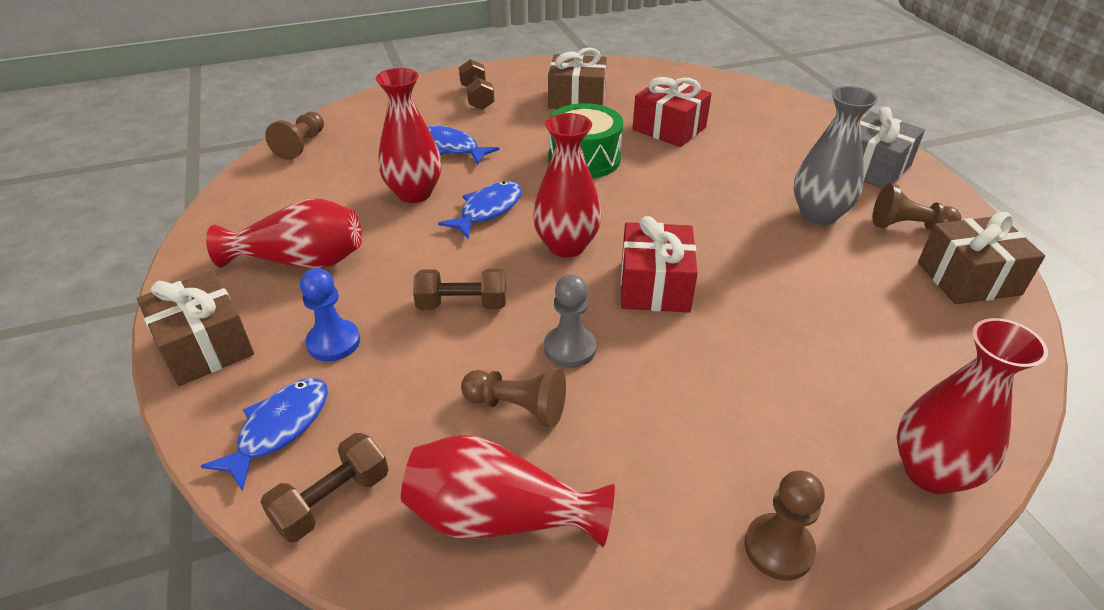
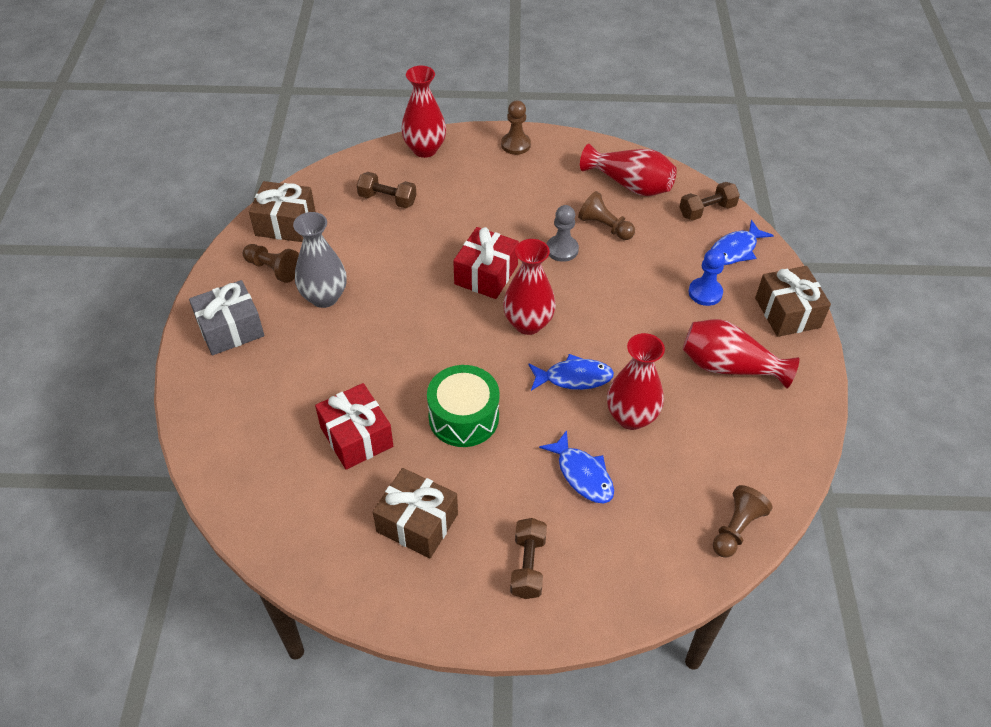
camera: 160 degrees left, 10 degrees up
brown dumbbell [413,269,506,310] -> brown dumbbell moved to [357,172,417,208]
blue fish [438,181,522,239] -> blue fish turned 150 degrees counterclockwise [528,354,614,391]

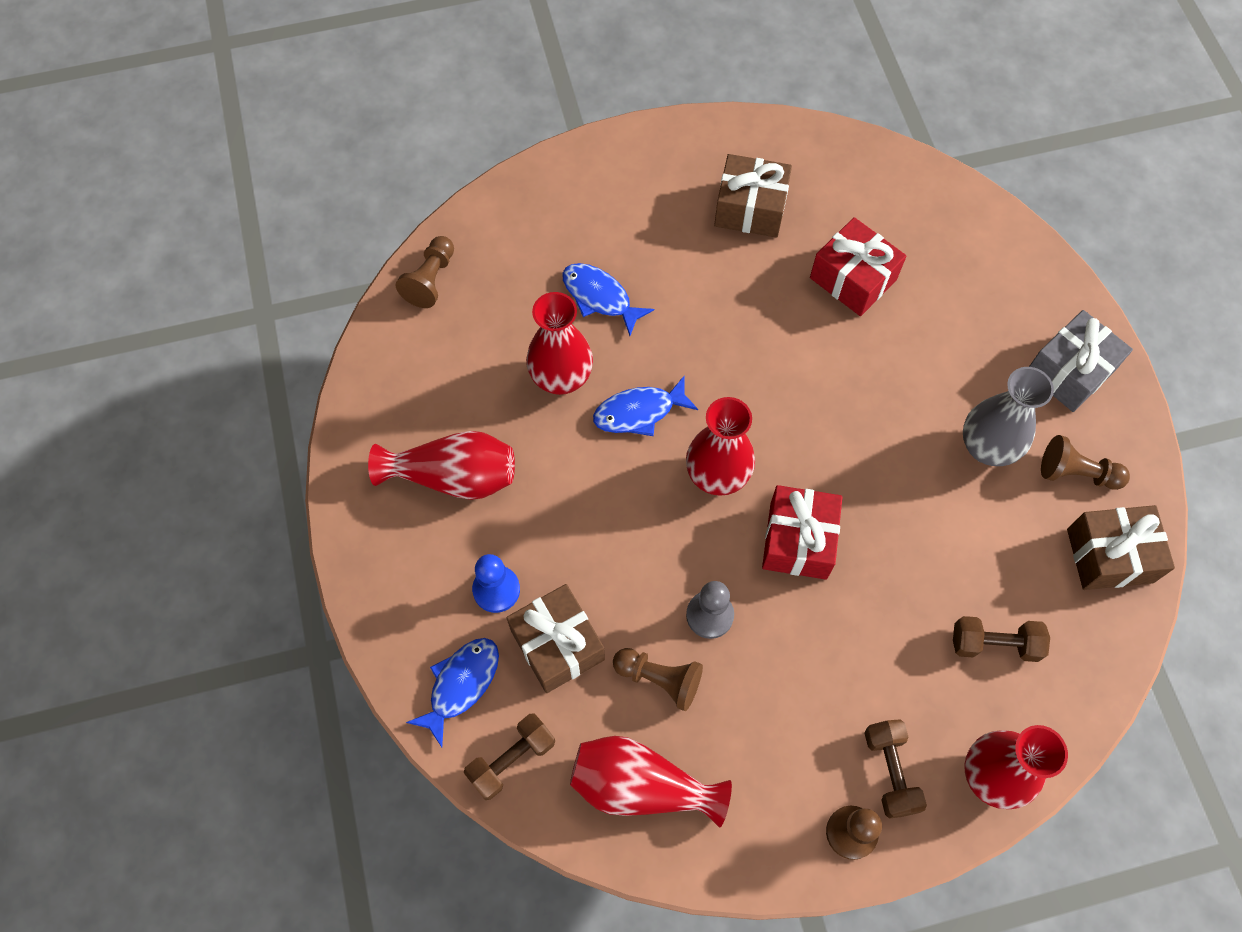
camera: 165 degrees right, 15 degrees up
green drum [427,365,500,447] -> none
brown dumbbell [510,518,547,599] -> brown dumbbell moved to [865,719,927,819]
brown gift [755,266,831,337] -> brown gift moved to [506,584,605,693]

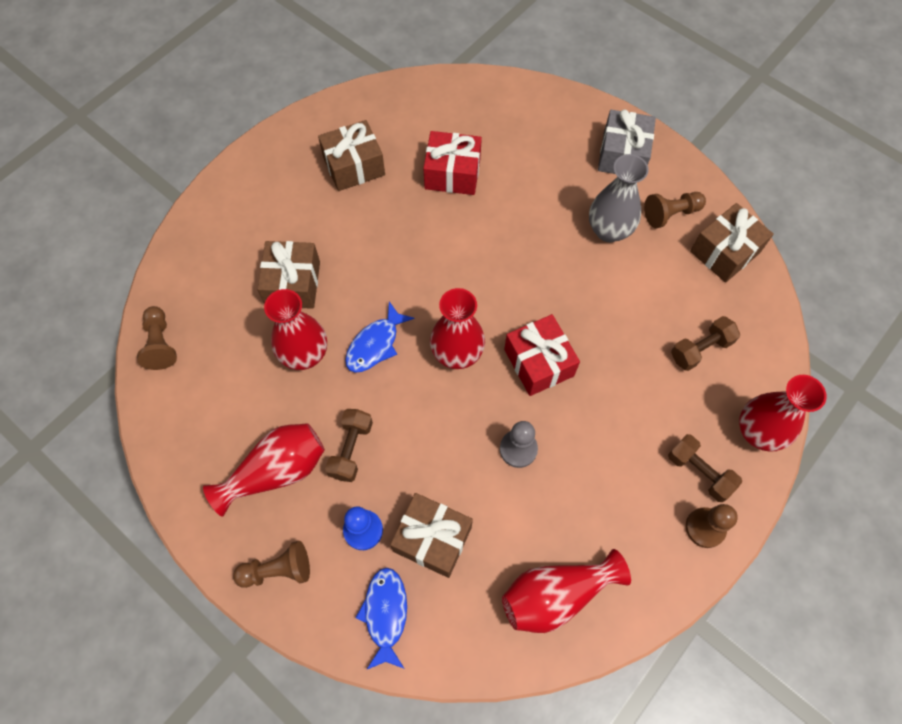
camera: 35 degrees left, 0 degrees up
brown dumbbell [463,713,555,800] -> brown dumbbell moved to [325,409,373,482]
blue fish [562,263,654,336] -> brown gift [257,241,320,309]
brown pawn [613,648,703,711] -> brown pawn moved to [233,541,310,588]

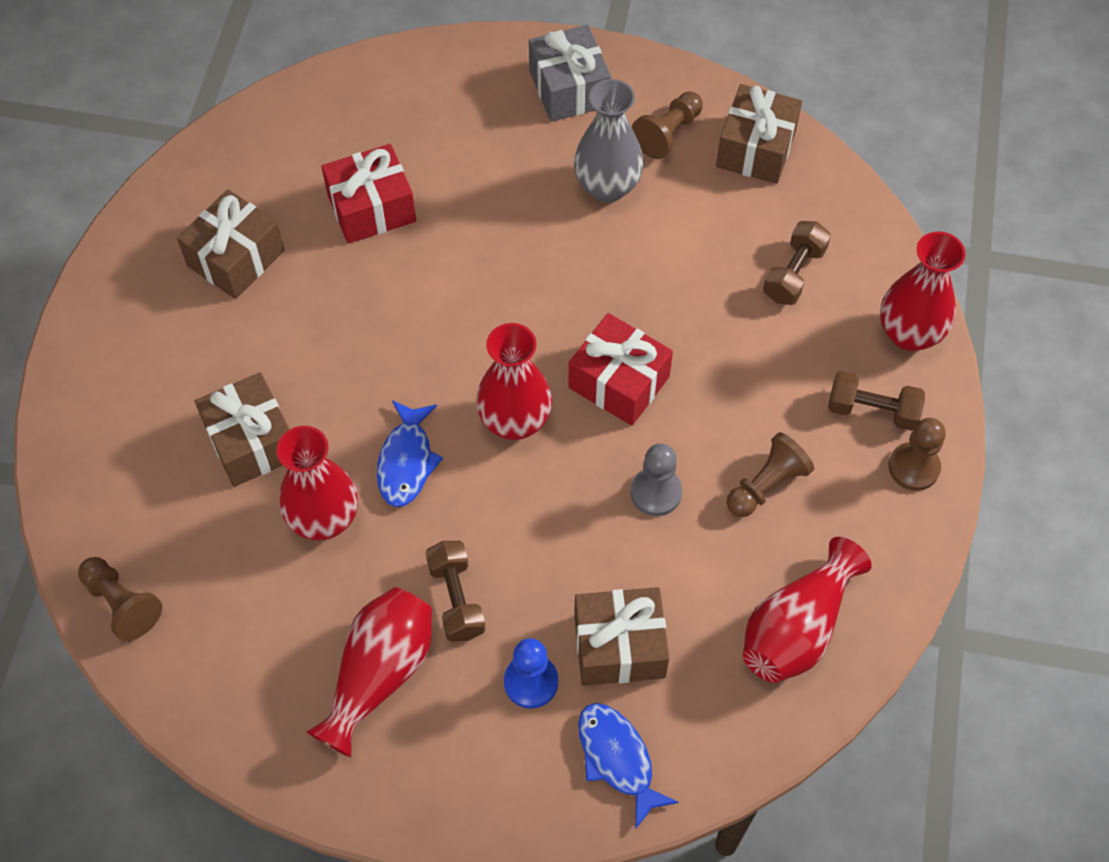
camera: 30 degrees left, 5 degrees down
brown pawn [233,541,310,588] -> brown pawn moved to [727,432,814,517]

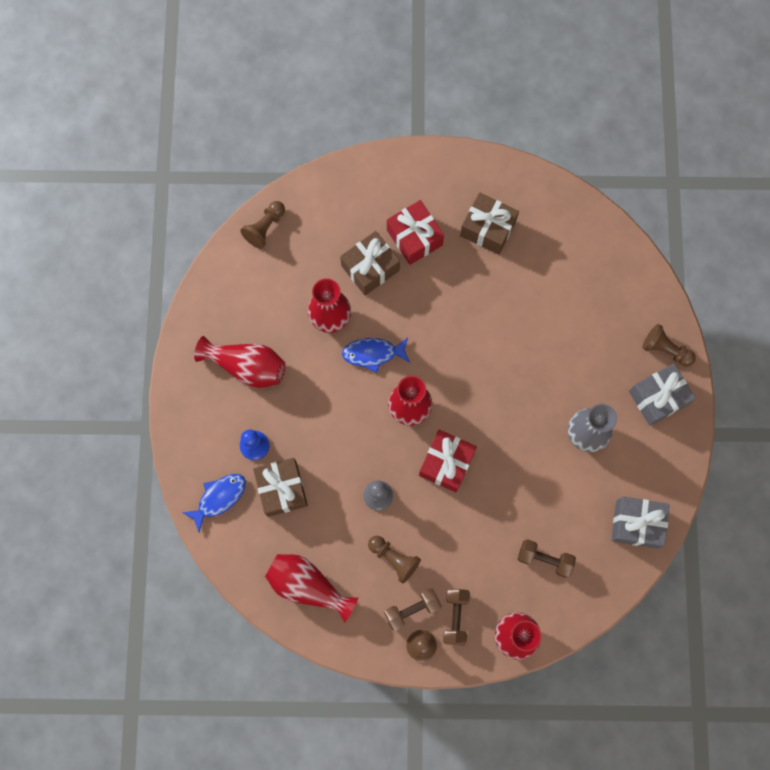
camera: 80 degrees right, 15 degrees up
red gift [321,144,416,244] -> red gift moved to [387,200,444,265]
brown dumbbell [426,541,486,642] -> brown dumbbell moved to [384,588,442,631]
brown pawn [632,91,703,159] -> brown pawn moved to [642,324,696,367]
brown gift [716,84,802,184] -> grey gift [612,497,669,549]

